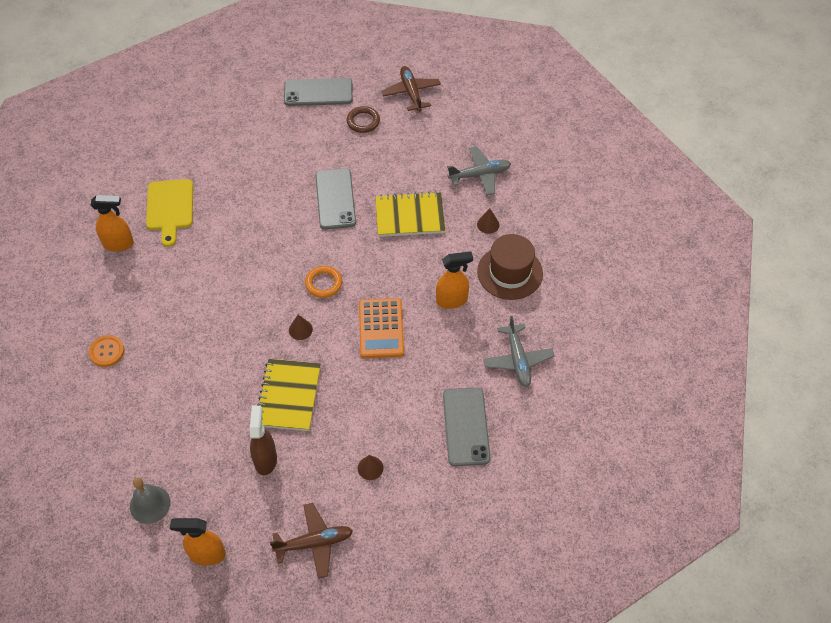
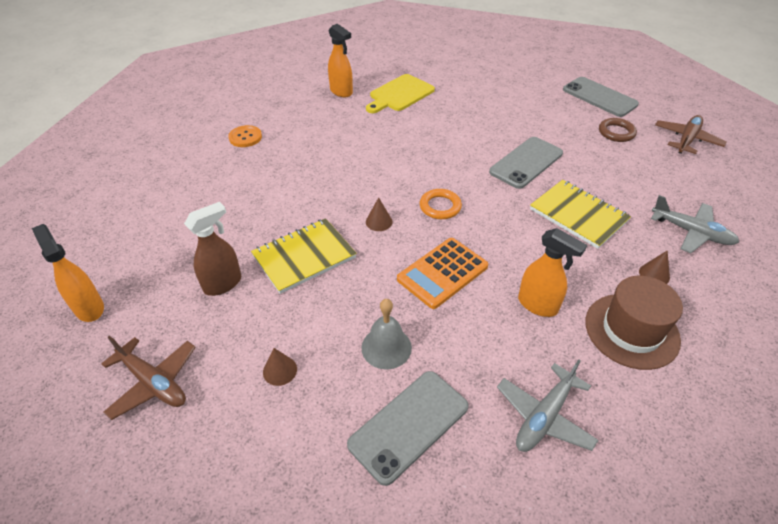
camera: 50 degrees right, 10 degrees down
grey bell [130,478,171,524] -> grey bell moved to [361,299,412,370]

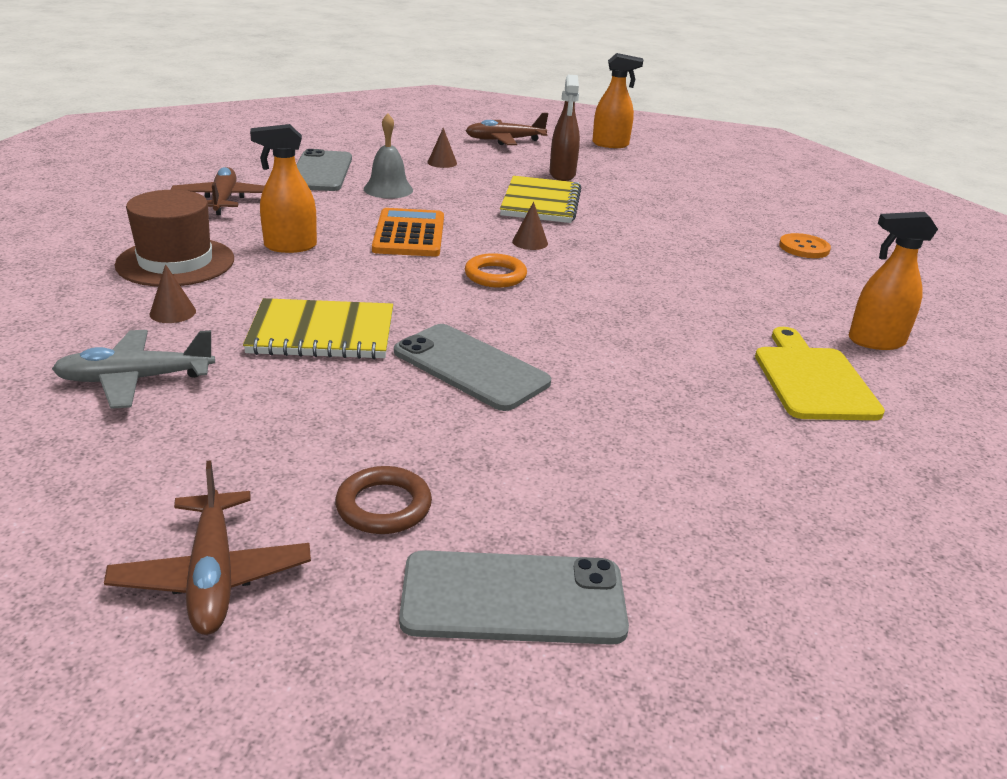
camera: 130 degrees right, 15 degrees down
grey phone [489,137,563,189] -> grey phone turned 45 degrees counterclockwise [394,324,551,411]
grey plane [497,359,599,452] -> brown plane [171,167,265,215]

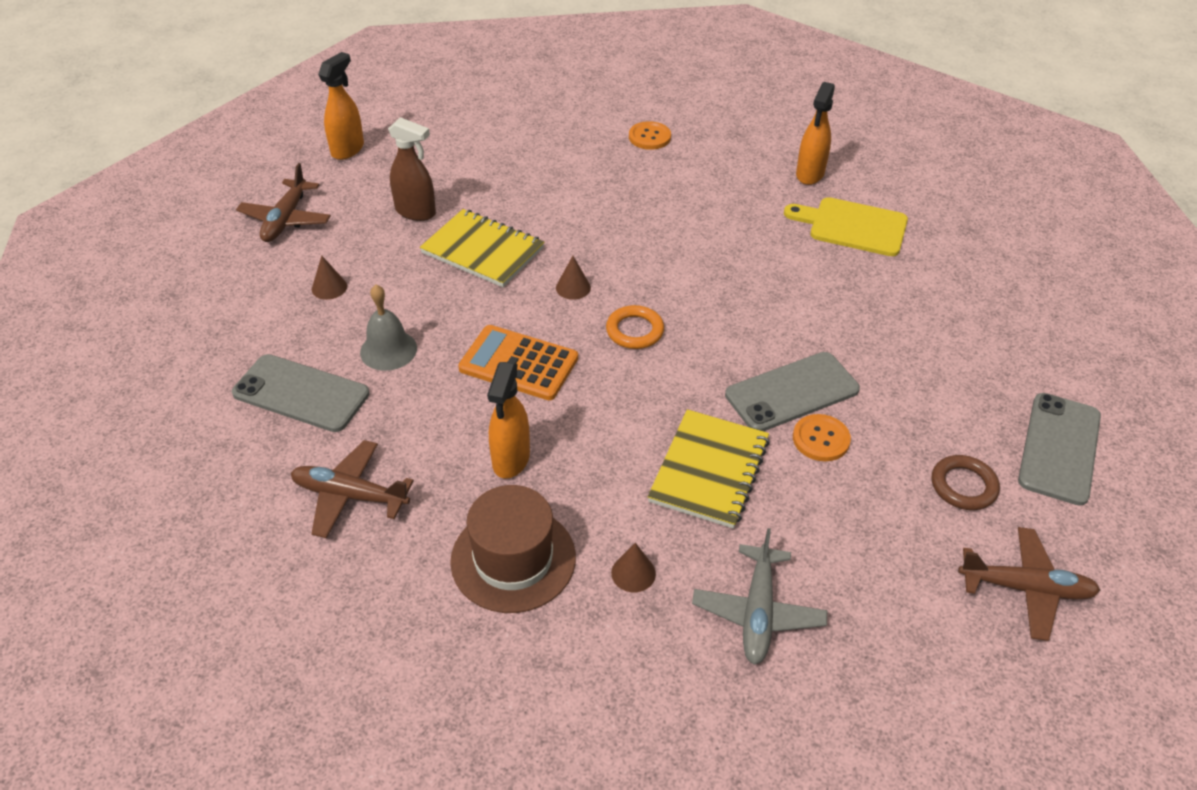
camera: 65 degrees left, 15 degrees up
none -> orange button [793,414,851,461]

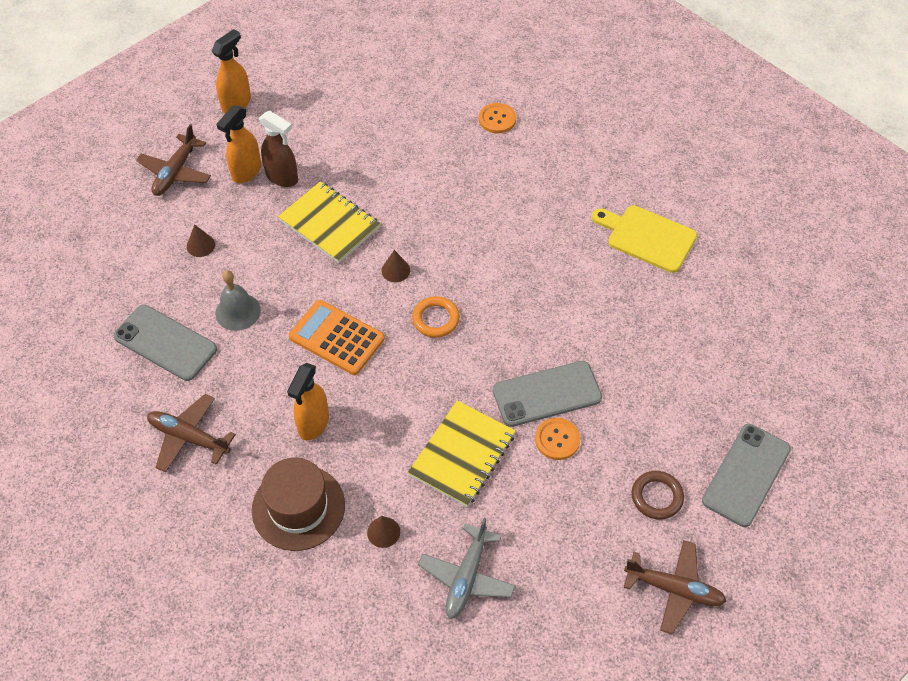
camera: 10 degrees right, 10 degrees up
orange spray bottle [796,82,835,185] -> orange spray bottle moved to [217,105,261,183]

